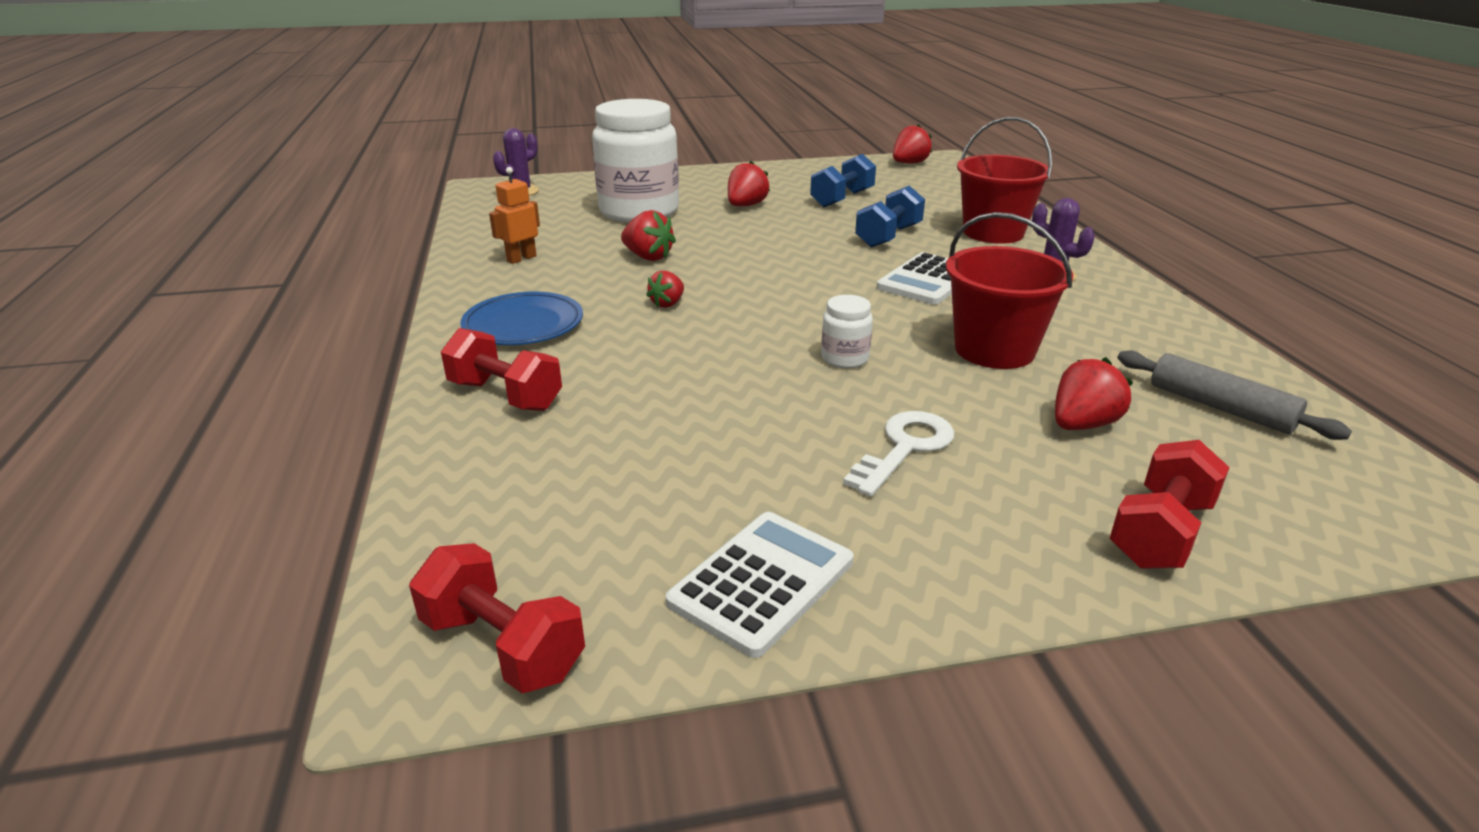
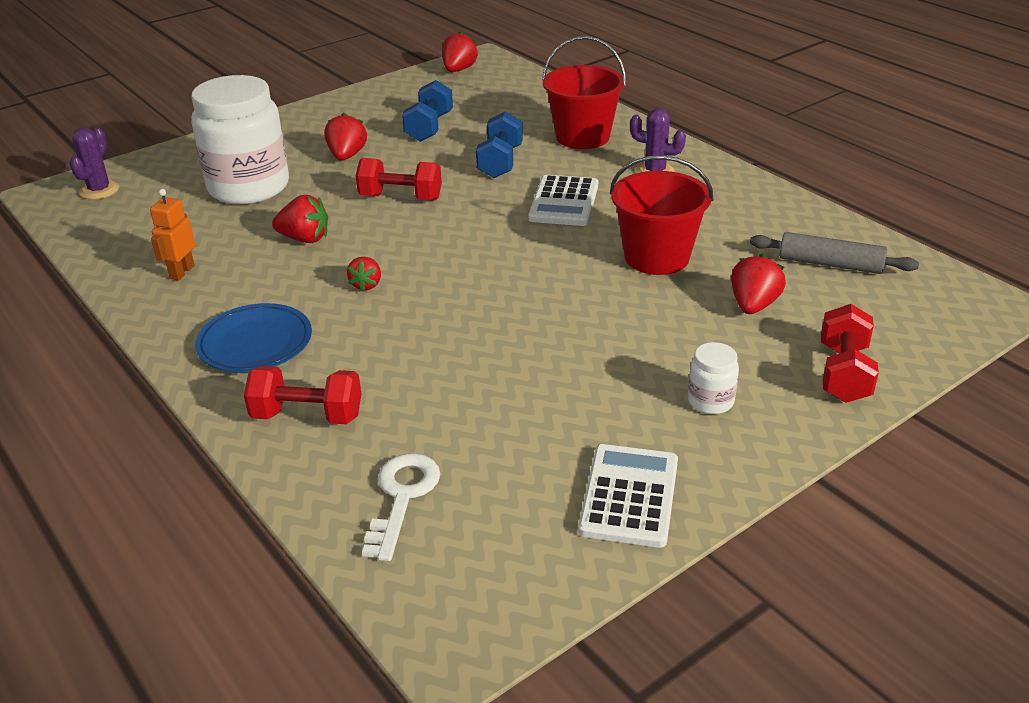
camera: 25 degrees left, 5 degrees up
red dumbbell [409,543,585,693] -> red dumbbell moved to [356,158,442,201]
white jar [821,295,873,369] -> white jar moved to [688,342,739,414]
white key [843,411,954,497] -> white key moved to [362,453,440,561]

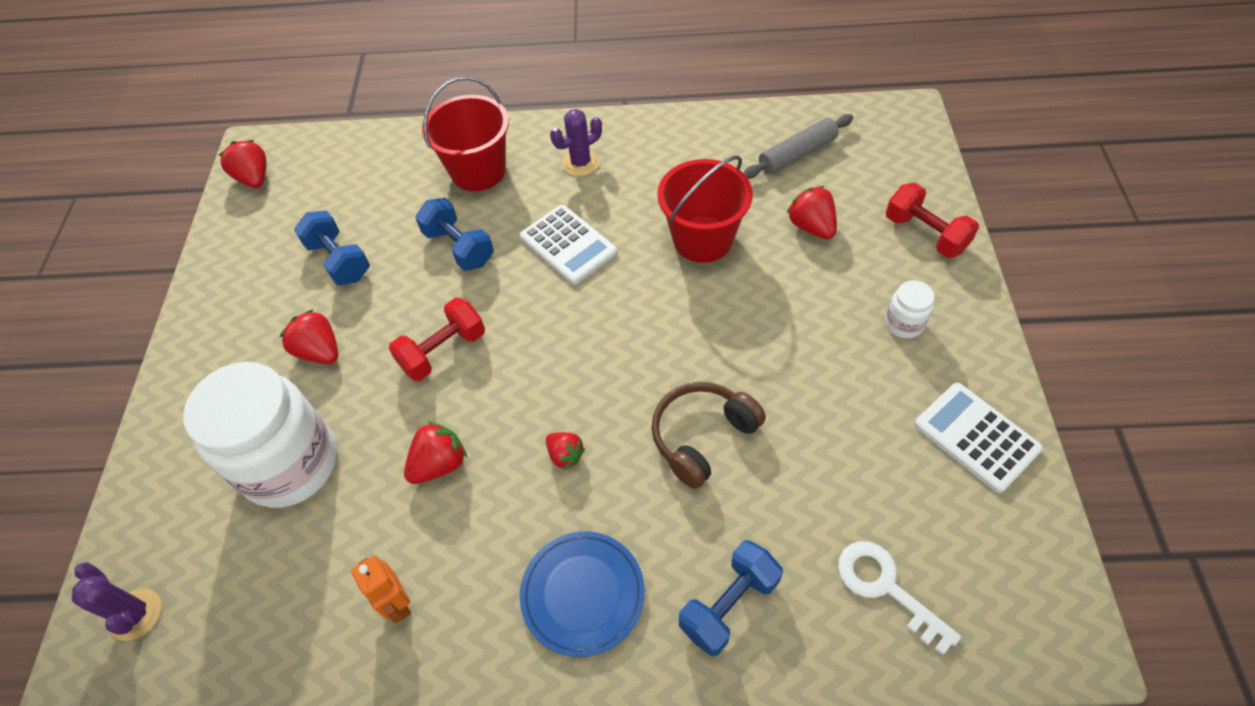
camera: 50 degrees left, 20 degrees up
red dumbbell [244,366,361,424] -> blue dumbbell [679,540,783,656]
none -> brown headphones [652,381,766,489]

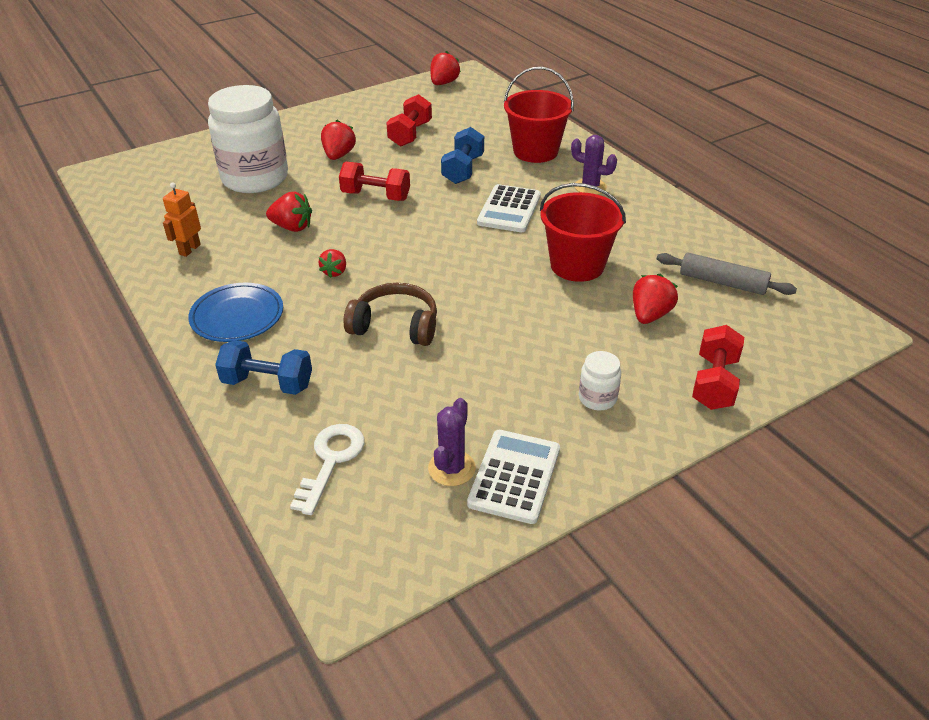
camera: 55 degrees right, 15 degrees down
purple cactus [72,562,161,641] -> purple cactus moved to [428,398,476,486]
blue dumbbell [294,210,370,285] -> red dumbbell [386,94,432,147]

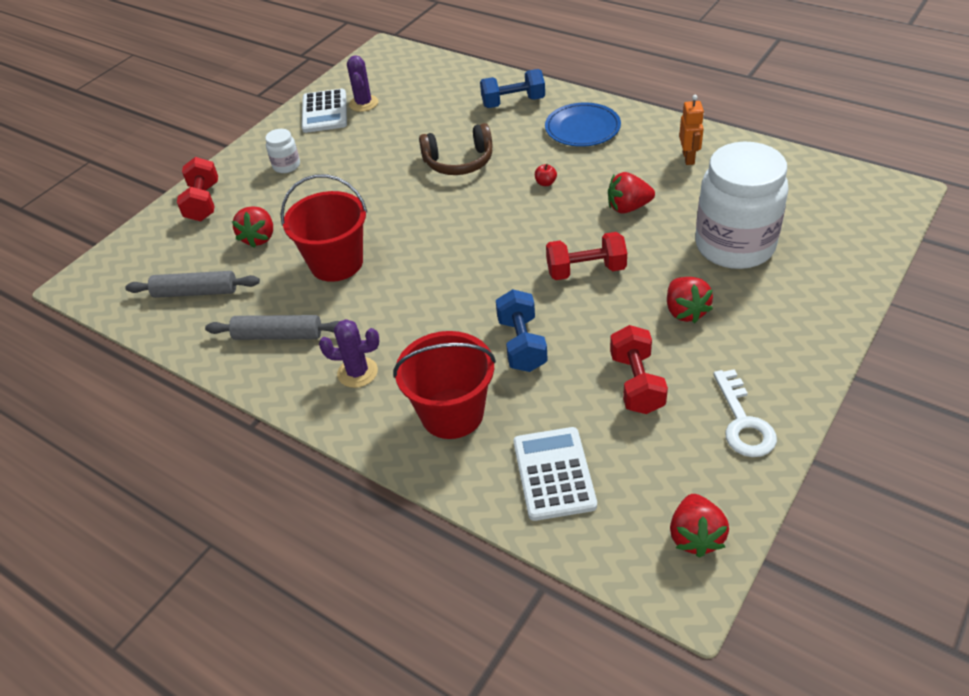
camera: 160 degrees right, 5 degrees up
white key [290,424,365,515] -> white key moved to [713,369,777,457]
red strawberry [318,249,346,278] -> red apple [535,164,557,186]
white calculator [477,184,541,232] -> white calculator moved to [514,427,597,521]
none -> grey rolling pin [205,315,339,340]

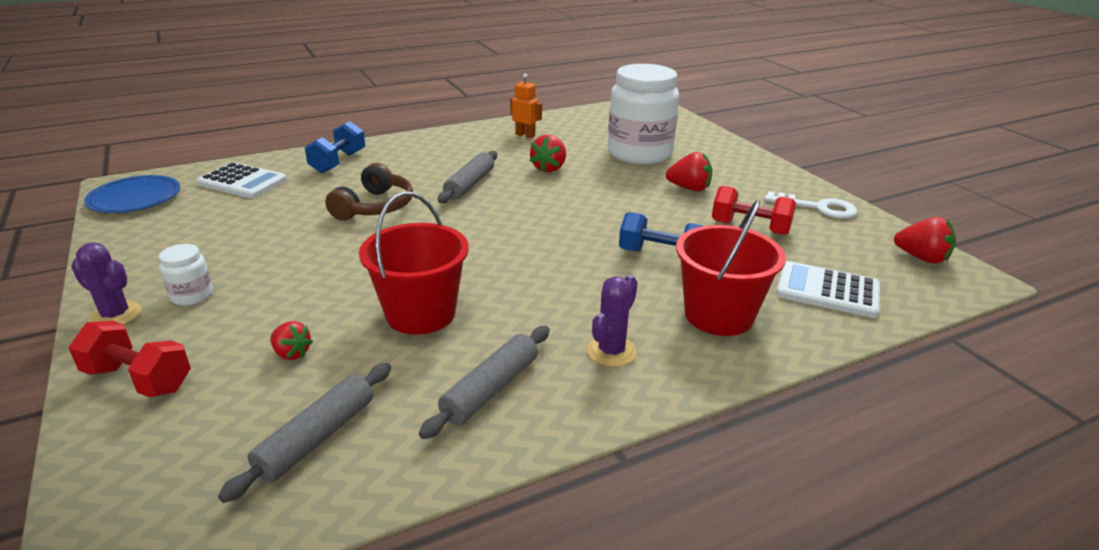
camera: 65 degrees left, 15 degrees down
red strawberry [232,206,273,248] -> red strawberry [270,321,313,360], size x0.66
white calculator [302,89,347,133] -> white calculator moved to [196,162,287,198]
purple cactus [347,55,378,112] -> purple cactus moved to [71,242,142,325]
red apple [535,164,557,186] -> grey rolling pin [438,151,497,203]
blue plate [545,103,621,147] -> blue plate moved to [84,175,180,213]
red dumbbell [546,232,627,280] -> none

